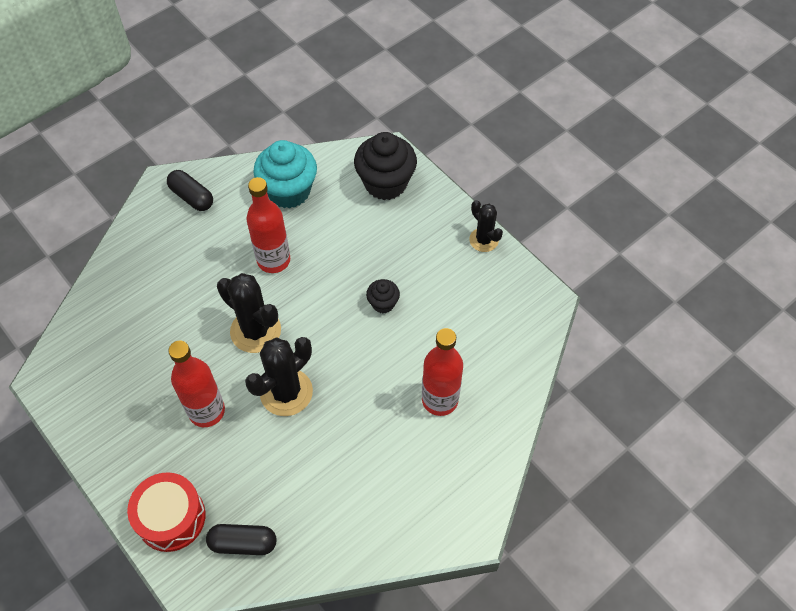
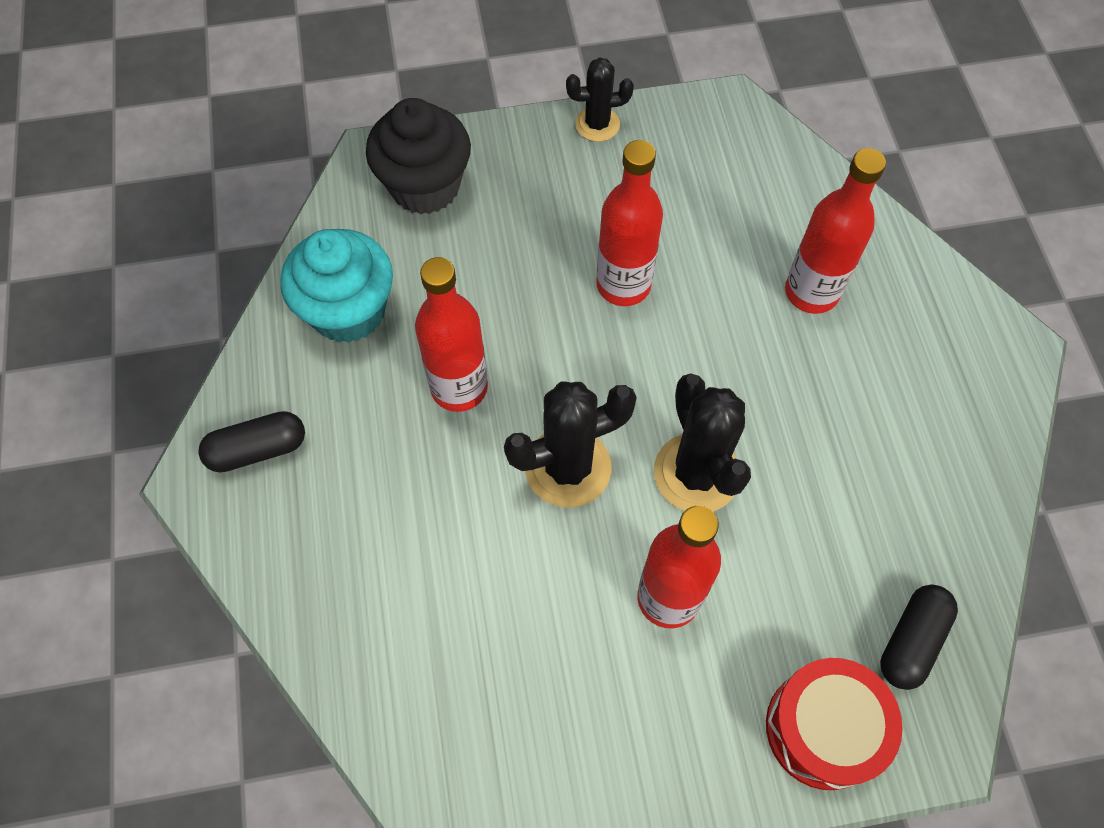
camera: 60 degrees left, 5 degrees up
black cupcake [366,279,400,313] -> red bottle [596,140,663,306]

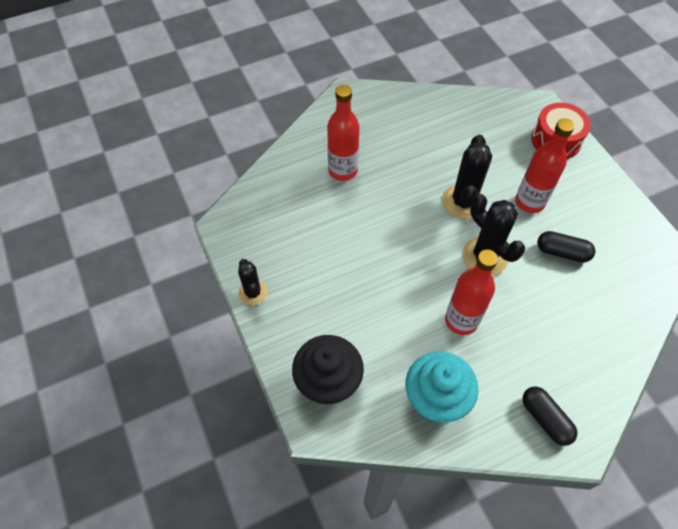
camera: 105 degrees left, 5 degrees down
red bottle [596,140,663,306] -> none
black cactus [654,373,751,512] -> black cactus turned 45 degrees counterclockwise [442,135,492,220]
black capsule [880,585,958,690] -> black capsule moved to [537,231,595,263]

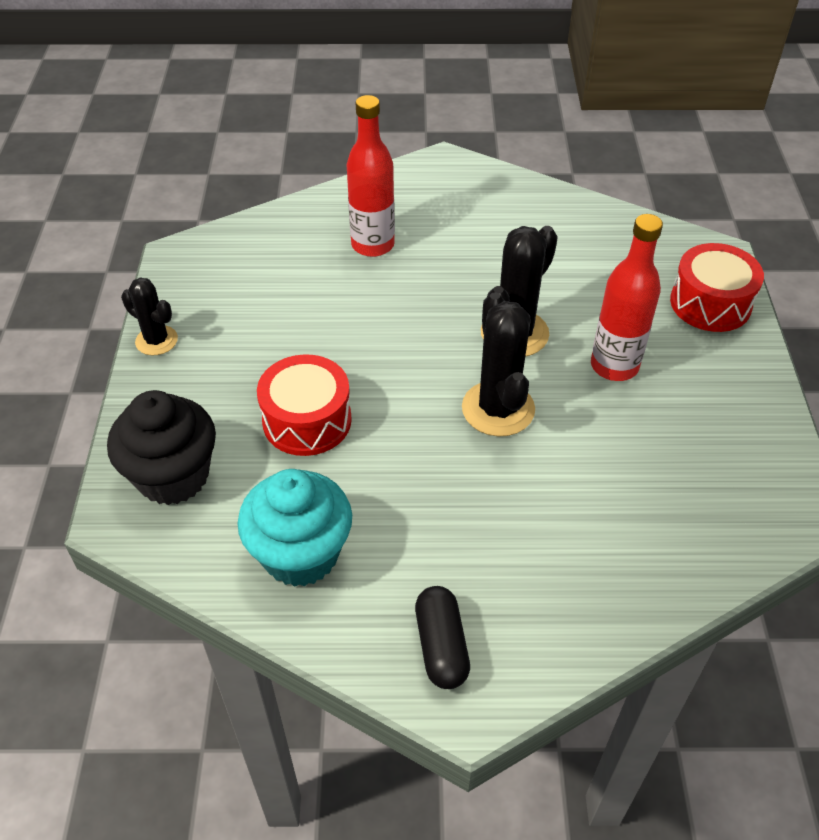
camera: 25 degrees right, 10 degrees down
black cactus [238,259,268,306] -> black cactus turned 60 degrees counterclockwise [121,278,178,356]
red bottle [445,249,498,335] -> none
black capsule [537,231,595,263] -> none
none -> red drum [257,354,352,456]

